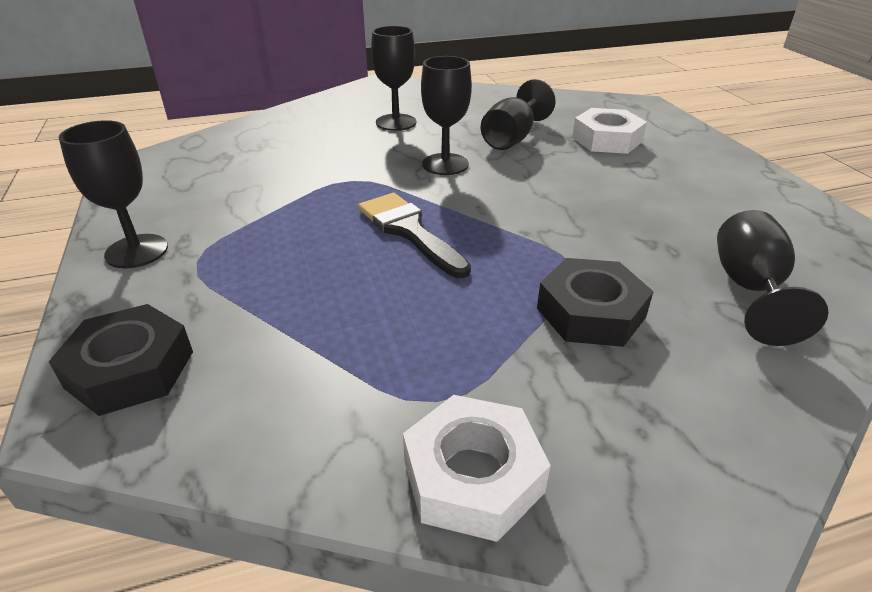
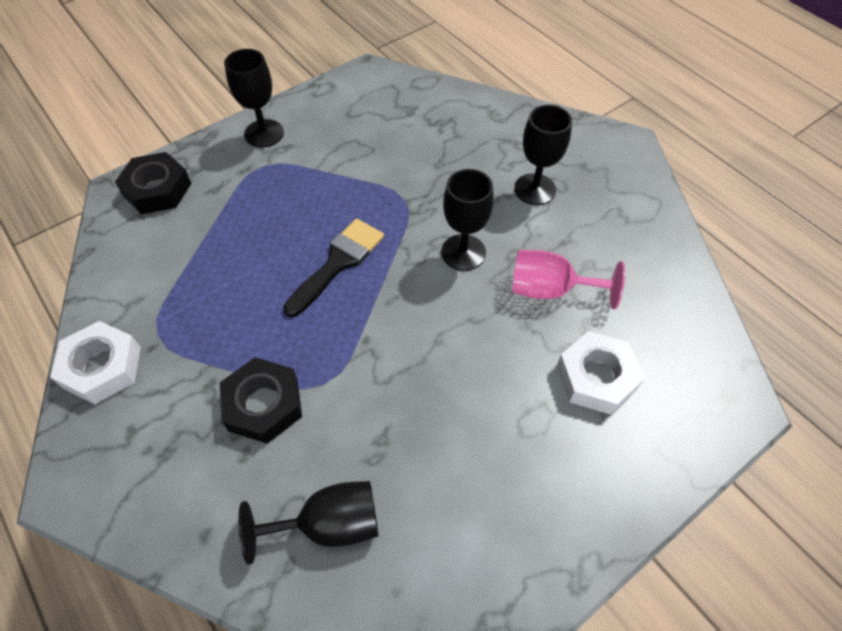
camera: 70 degrees right, 20 degrees up
black goblet [481,79,556,150] -> pink goblet [512,250,625,309]

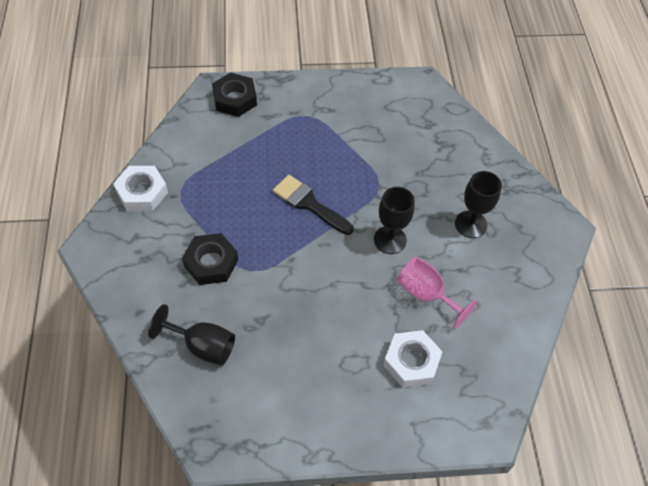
camera: 30 degrees right, 0 degrees up
black goblet [224,49,284,148] -> none
black brush [283,219,384,317] -> black brush turned 120 degrees counterclockwise [273,175,354,235]

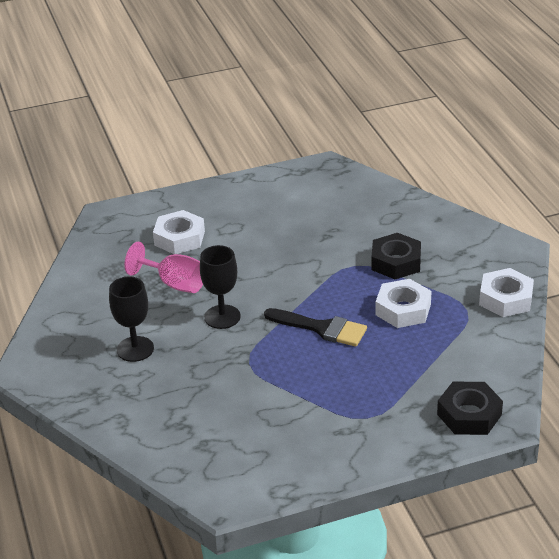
camera: 170 degrees right, 20 degrees down
black goblet [148,304,235,365] -> none
none -> white nut [375,279,432,328]

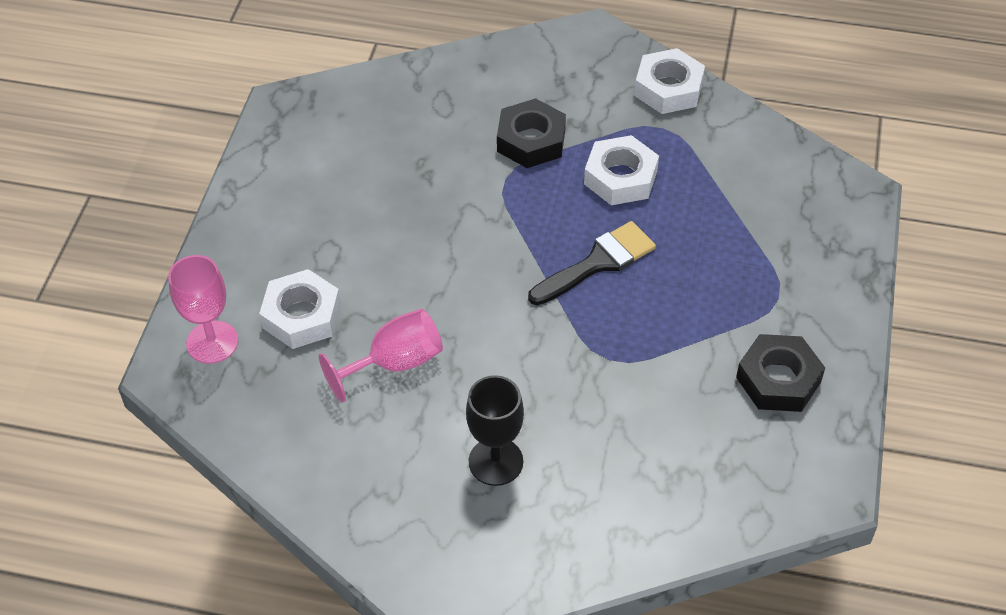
camera: 60 degrees left, 15 degrees up
black goblet [200,245,241,329] -> none
black nut [437,382,503,435] -> black nut moved to [736,334,825,412]
none -> pink goblet [168,255,238,364]

